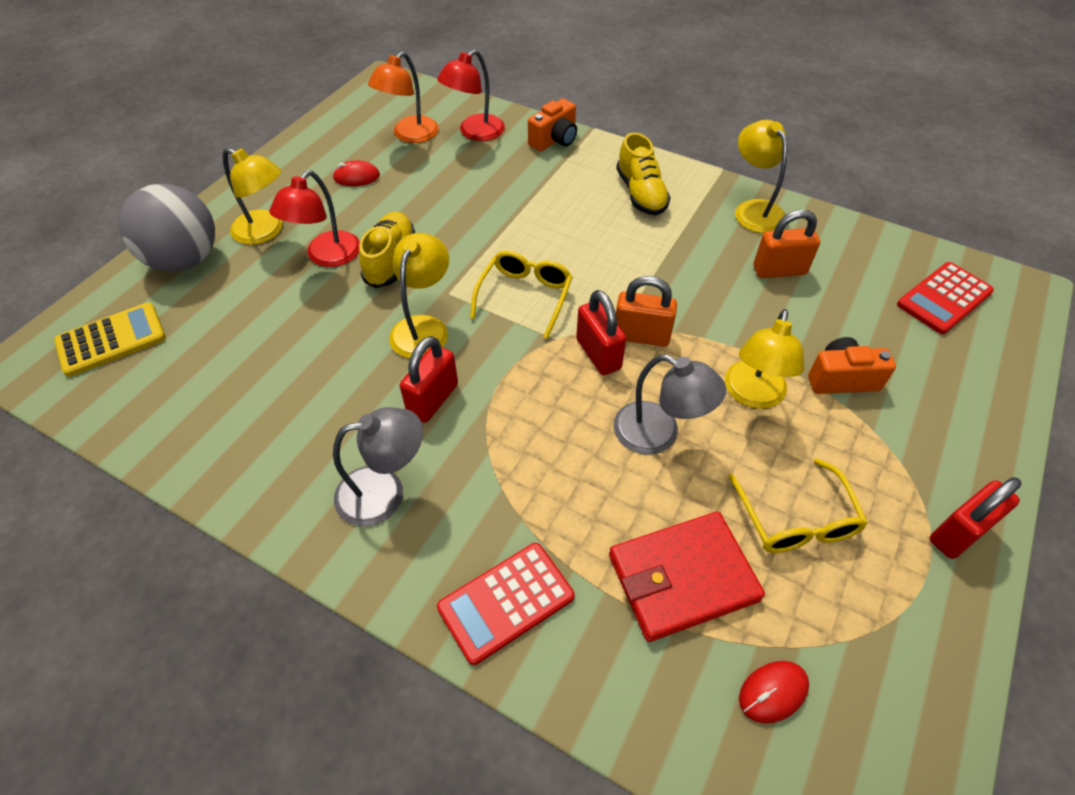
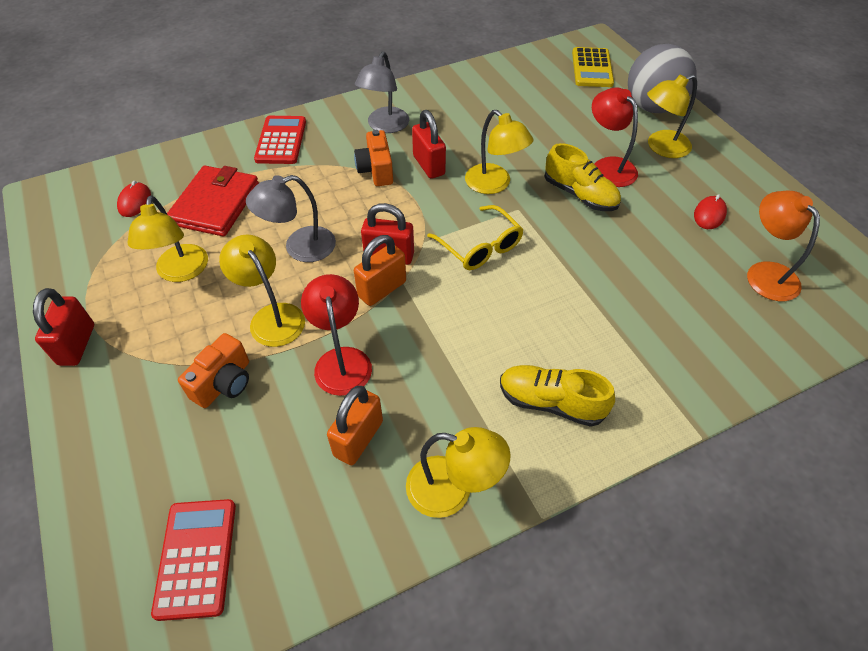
camera: 125 degrees right, 0 degrees up
red lamp [437,50,505,141] -> red lamp moved to [301,274,372,396]
orange camera [528,98,577,151] -> orange camera moved to [354,130,393,186]
yellow glasses [729,459,868,553] -> yellow lamp [128,195,208,282]

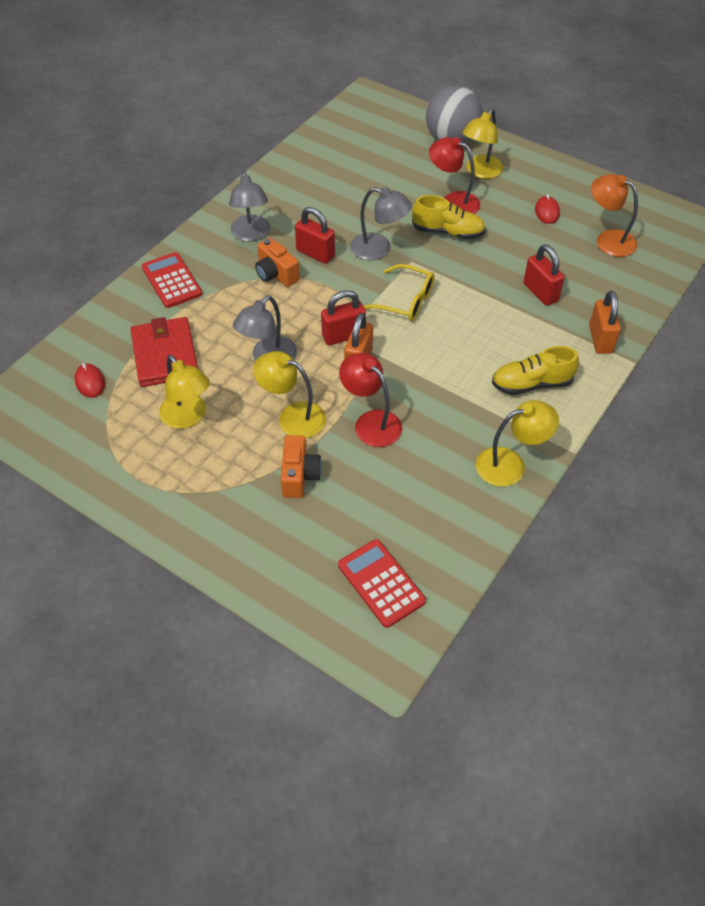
camera: 30 degrees left, 0 degrees up
red padlock [33,288,94,366] -> red padlock moved to [523,244,565,306]
orange padlock [327,386,383,465] -> orange padlock moved to [589,291,621,354]
yellow lamp [465,110,533,194] -> grey lamp [350,187,412,260]
yellow calculator [572,47,614,87] -> none

